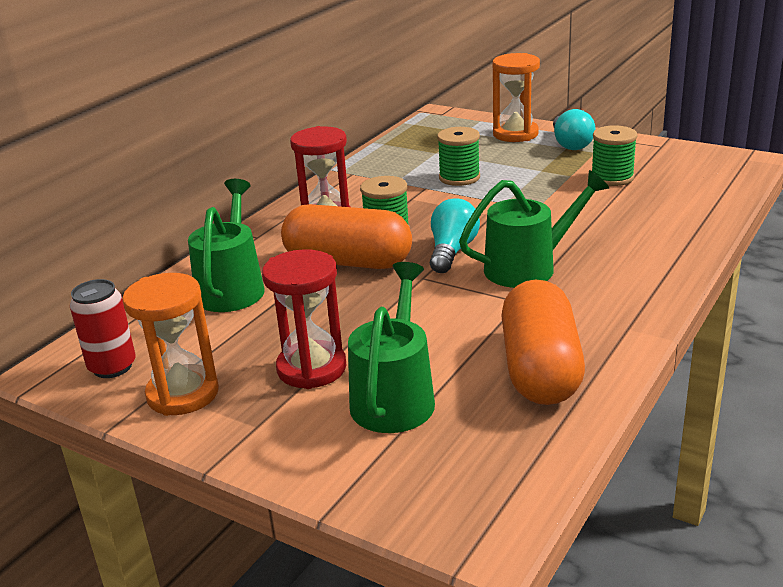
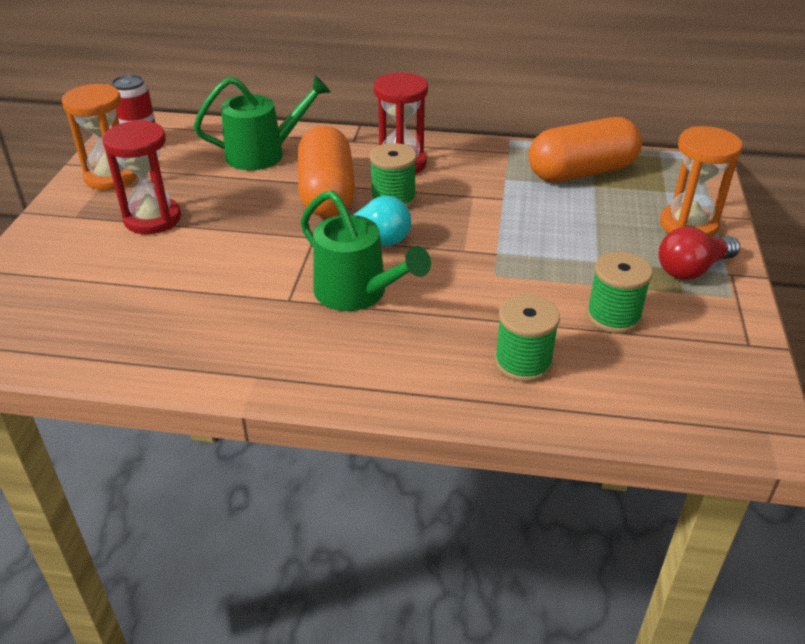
camera: 65 degrees right, 10 degrees up
green watering can [348,262,435,433] -> none
green spool [437,127,480,186] -> green spool moved to [495,295,560,382]
orange capsule [501,280,585,405] -> orange capsule moved to [529,117,642,182]
turquoise light bulb [553,109,596,150] -> red light bulb [658,227,740,280]

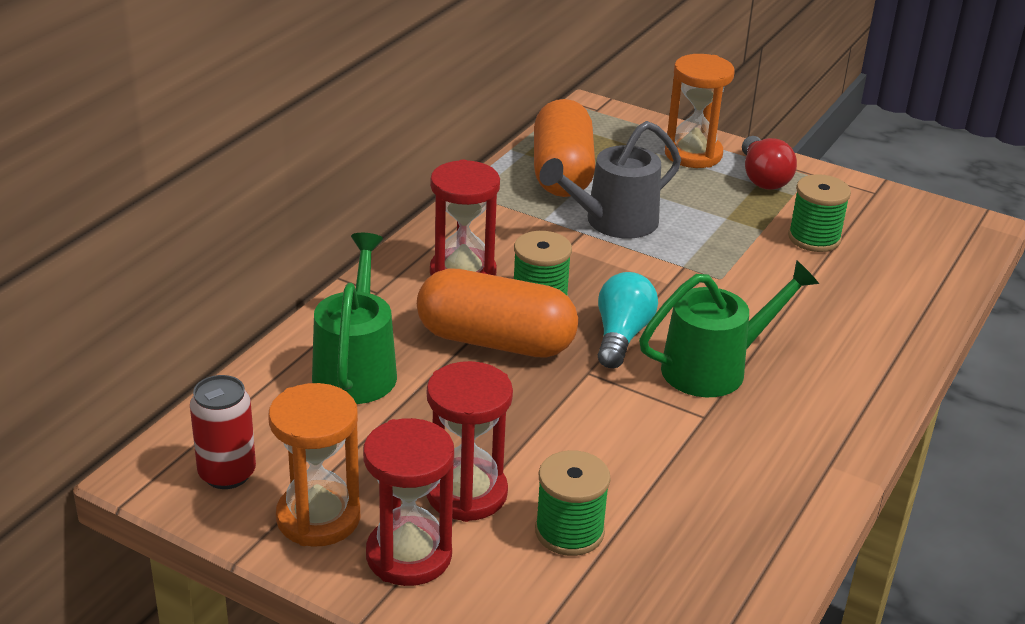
camera: 70 degrees left, 5 degrees down
green spool [495,295,560,382] -> green spool moved to [535,450,611,556]
none -> red hourglass [363,418,454,586]
none -> grey watering can [539,121,681,239]

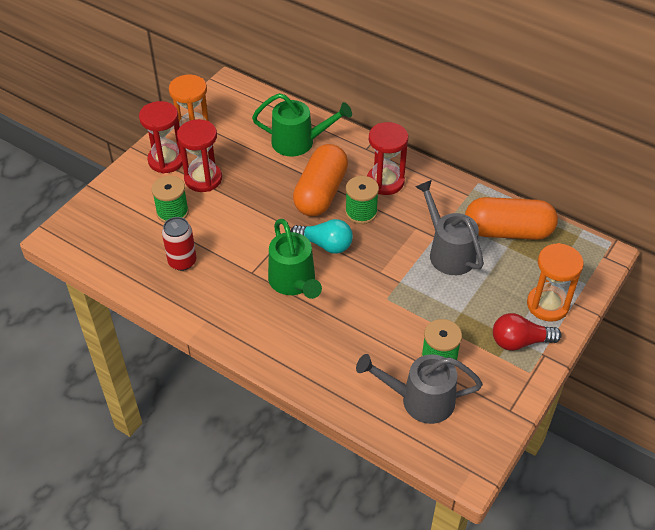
camera: 95 degrees right, 15 degrees up
red can [190,375,256,489] -> red can moved to [162,217,196,271]
none -> grey watering can [356,354,483,424]

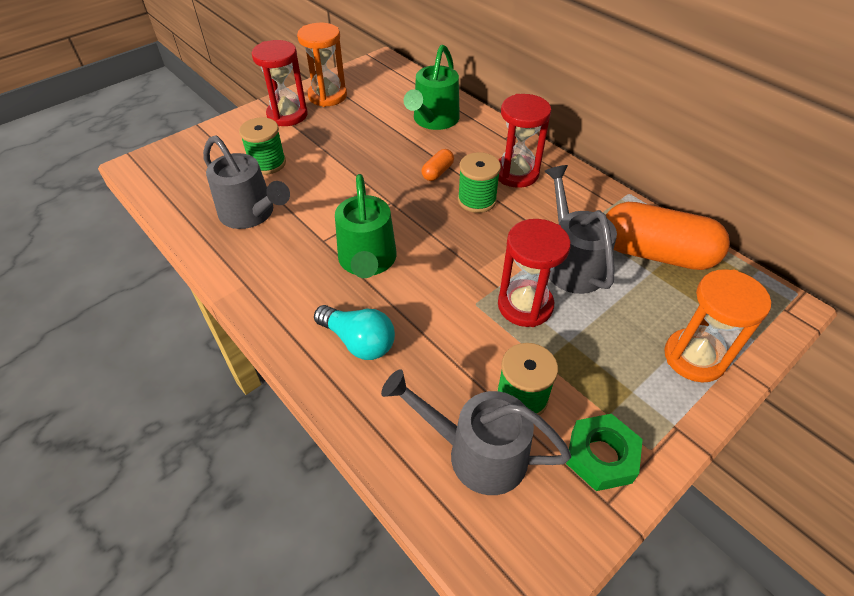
camera: 15 degrees right, 0 degrees up
red can [162,217,196,271] -> grey watering can [203,135,290,229]
red hourglass [177,119,222,192] -> red hourglass moved to [498,219,571,327]
green watering can [252,93,352,156] -> green watering can turned 90 degrees clockwise [404,45,460,130]
turquoise light bulb [291,219,353,254] -> turquoise light bulb moved to [314,305,395,360]
orange capsule [293,144,348,216] -> orange capsule [421,149,454,181], size x0.42
red light bulb [493,313,562,351] -> none
none -> green nut [566,414,643,491]

